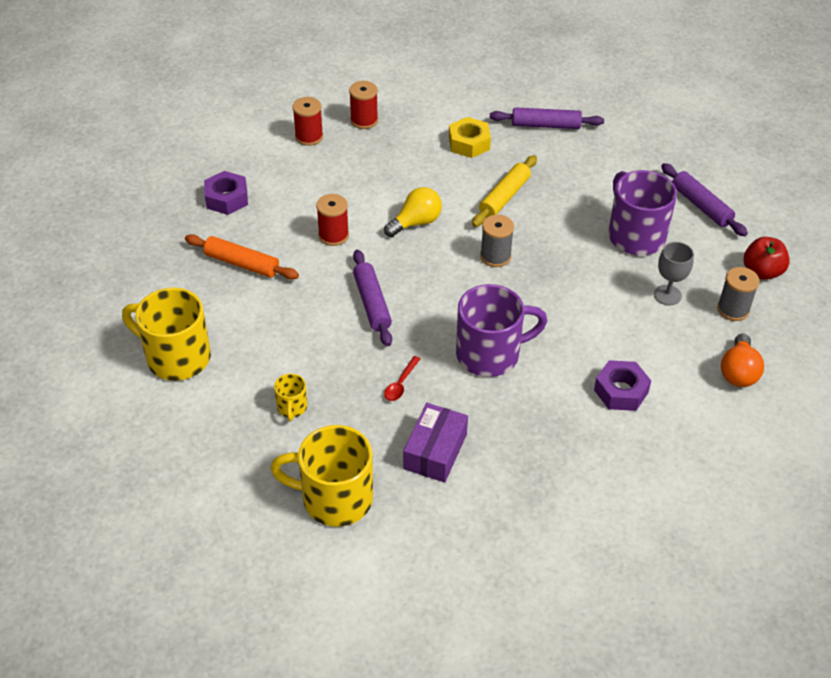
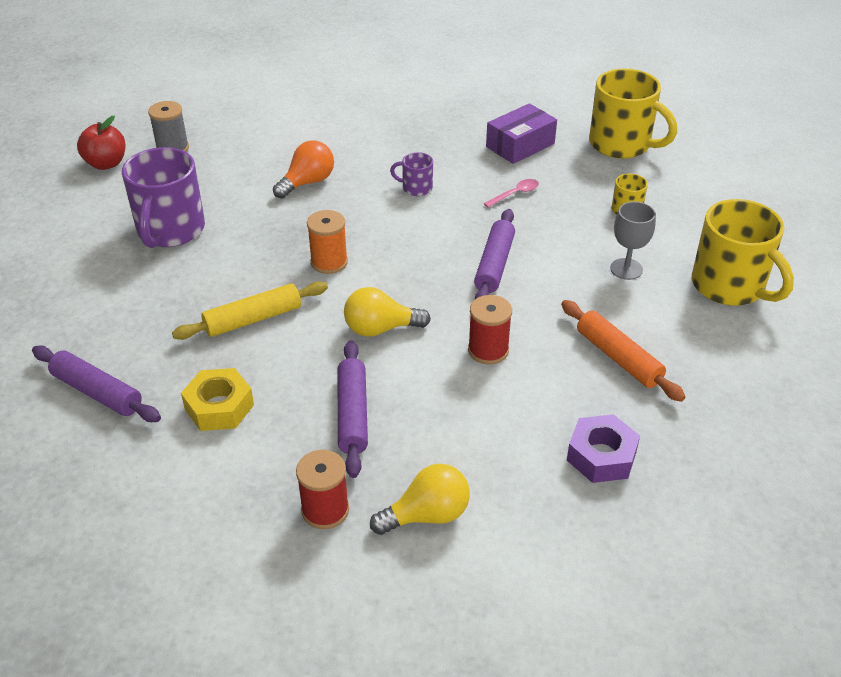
camera: 150 degrees left, 5 degrees down
red spool [292,97,323,146] -> yellow light bulb [370,464,470,535]
red spoon [384,356,420,401] -> pink spoon [484,179,539,207]
purple mug [456,284,547,377] -> purple mug [390,152,433,196], size x0.47
grey spool [480,215,514,267] -> orange spool [307,210,348,274]
purple nut [594,360,651,411] -> none
grey goblet [654,242,694,305] -> grey goblet moved to [610,201,656,280]
purple rolling pin [661,163,748,236] -> purple rolling pin moved to [337,340,368,478]
orange light bulb [721,334,764,387] -> orange light bulb moved to [273,140,334,199]

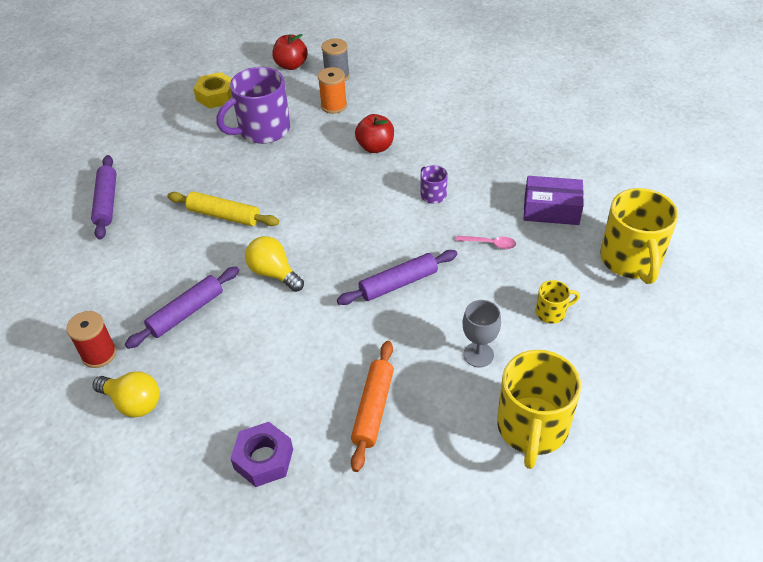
camera: 50 degrees right, 5 degrees up
yellow nut [181,368,254,431] -> yellow nut moved to [193,72,232,109]
orange light bulb [273,140,334,199] -> red apple [355,114,394,153]
orange spool [307,210,348,274] -> orange spool moved to [318,67,347,114]
red spool [468,295,512,365] -> none

